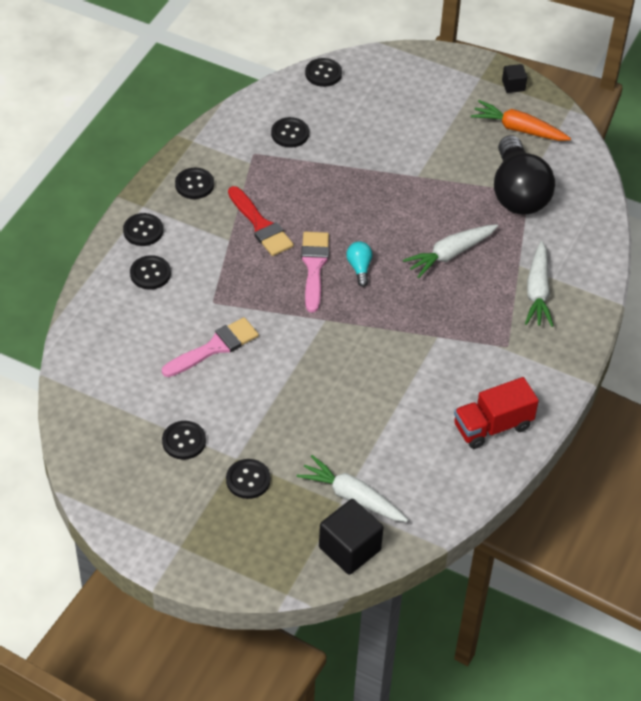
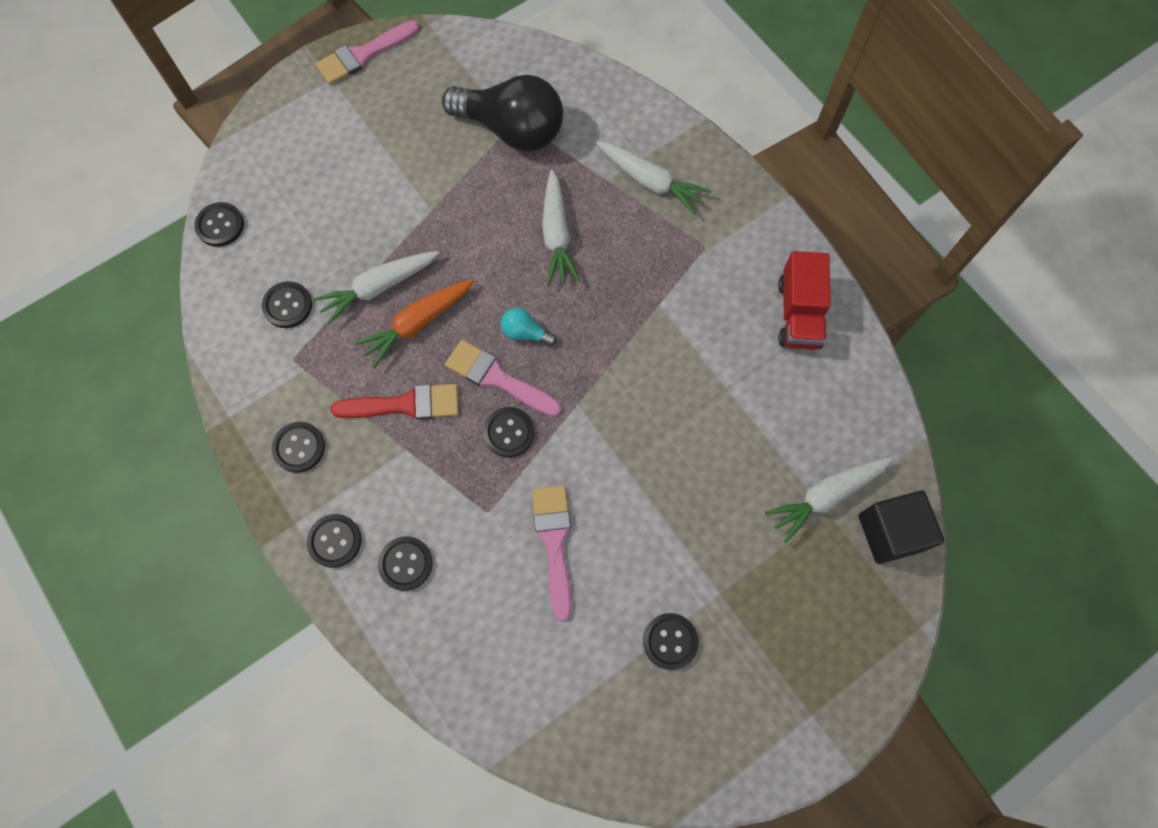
camera: 60 degrees left, 20 degrees up
black button [226,459,271,499] -> black button moved to [483,407,535,457]
orange carrot [471,100,571,141] -> orange carrot moved to [354,279,474,368]
black cube [502,64,527,93] -> pink brush [315,20,419,85]
none -> white carrot [313,251,439,325]

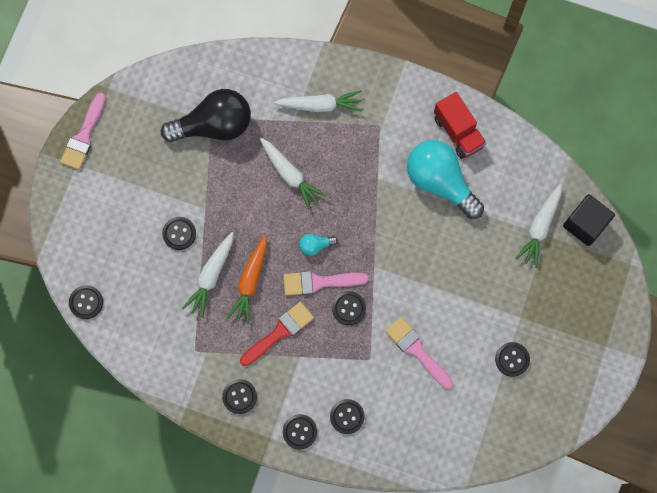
camera: 35 degrees left, 5 degrees up
black button [262,281,312,328] -> black button moved to [162,217,196,250]
none -> turquoise light bulb [407,140,484,219]

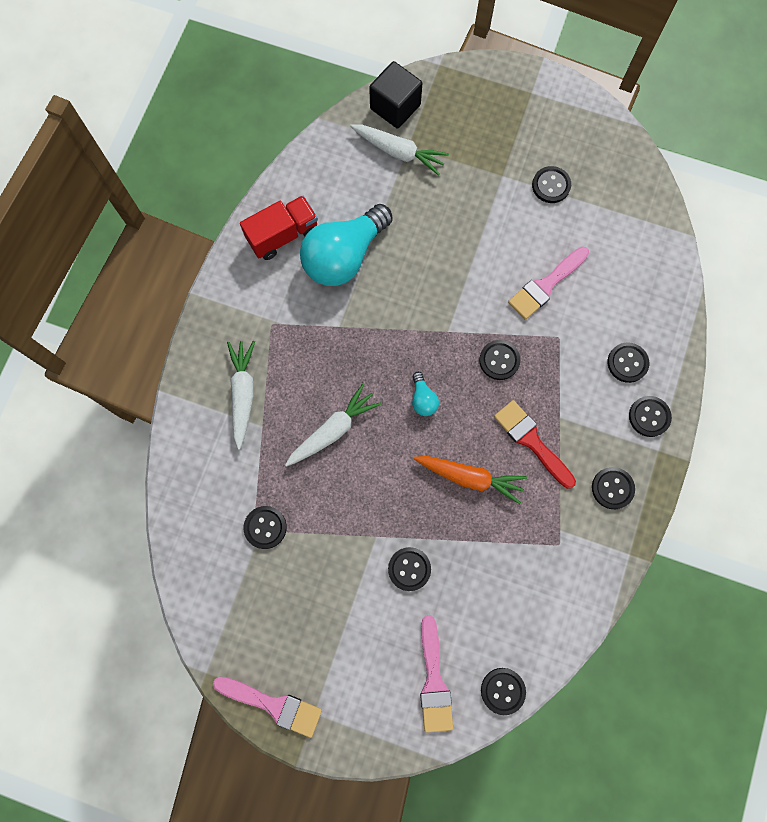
camera: 90 degrees left, 0 degrees up
black light bulb [161,89,251,142] -> black button [244,506,287,549]
white carrot [182,232,233,318] -> none
pink brush [283,271,369,296] -> pink brush moved to [420,615,453,733]

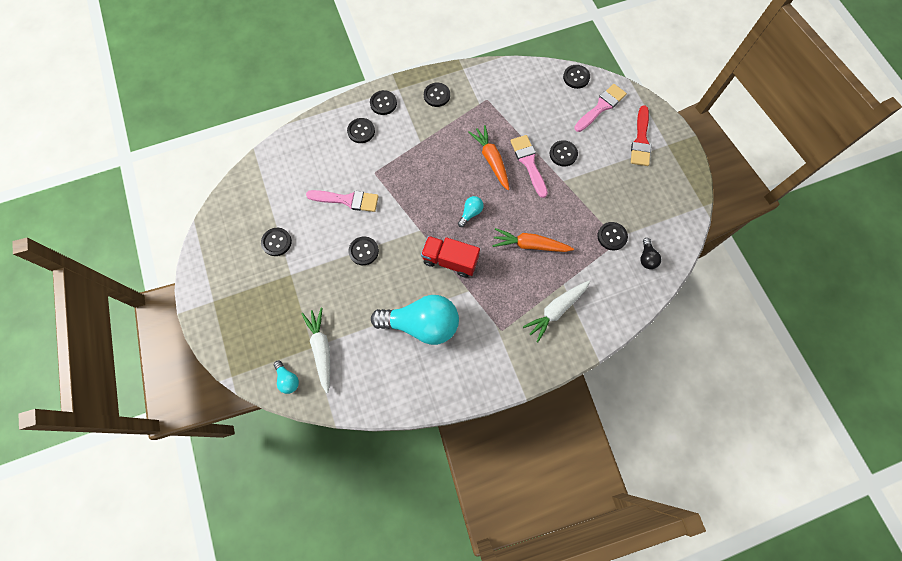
camera: 130 degrees left, 5 degrees down
pink brush [213,676,322,738] -> pink brush moved to [511,135,548,198]
red truck [240,196,318,260] -> red truck moved to [421,236,480,278]
white carrot [285,384,381,467] -> orange carrot [493,228,574,252]
black cube [369,61,422,129] -> turquoise light bulb [274,361,299,394]
black button [479,340,520,380] -> black button moved to [348,236,379,265]
red brush [494,400,576,489] -> red brush moved to [631,105,651,166]
none -> black light bulb [640,238,661,269]

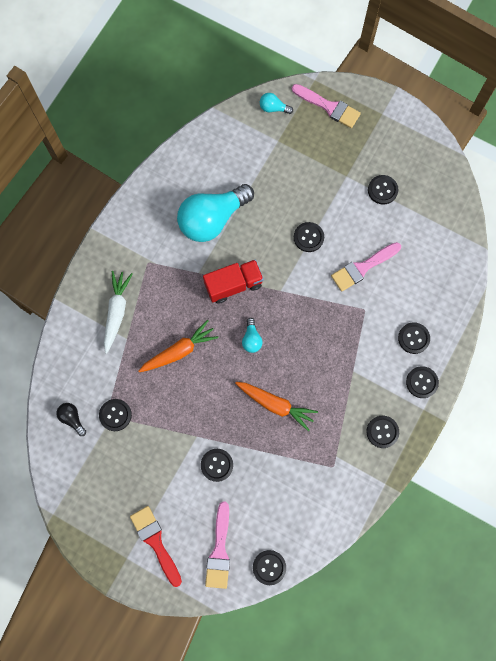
camera: 140 degrees right, 5 degrees up
white carrot [301,308,330,393] -> none
pink brush [511,135,548,198] -> pink brush moved to [292,84,361,128]

